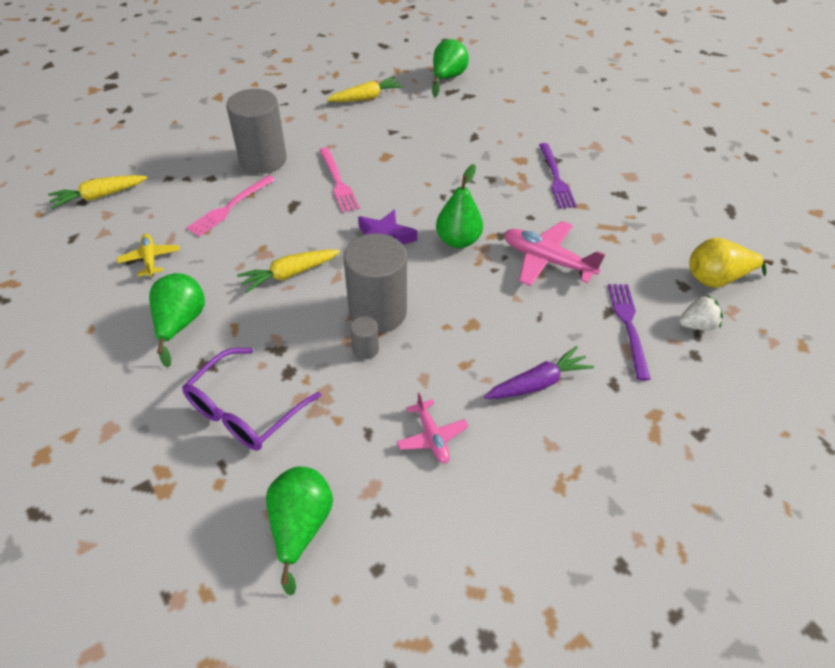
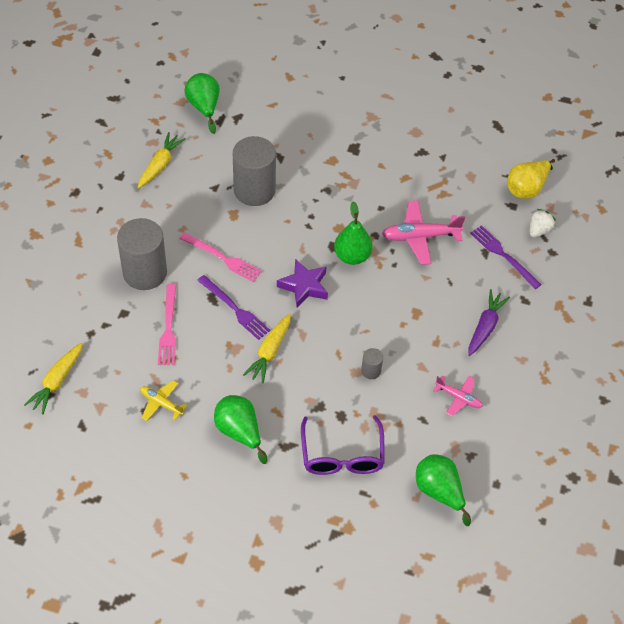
camera: 40 degrees left, 5 degrees up
grey cylinder [343,233,407,333] -> grey cylinder moved to [233,136,276,206]
purple fork [539,143,577,209] -> purple fork moved to [197,275,270,340]

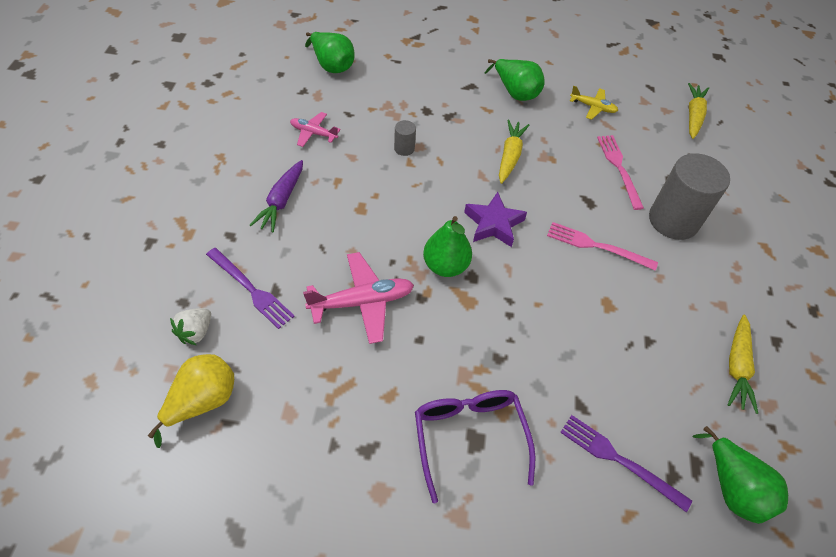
camera: 170 degrees right, 0 degrees up
purple fork [197,275,270,340] -> purple fork moved to [560,415,692,512]
grey cylinder [233,136,276,206] -> none
purple glasses [301,415,385,475] -> purple glasses moved to [415,390,536,504]

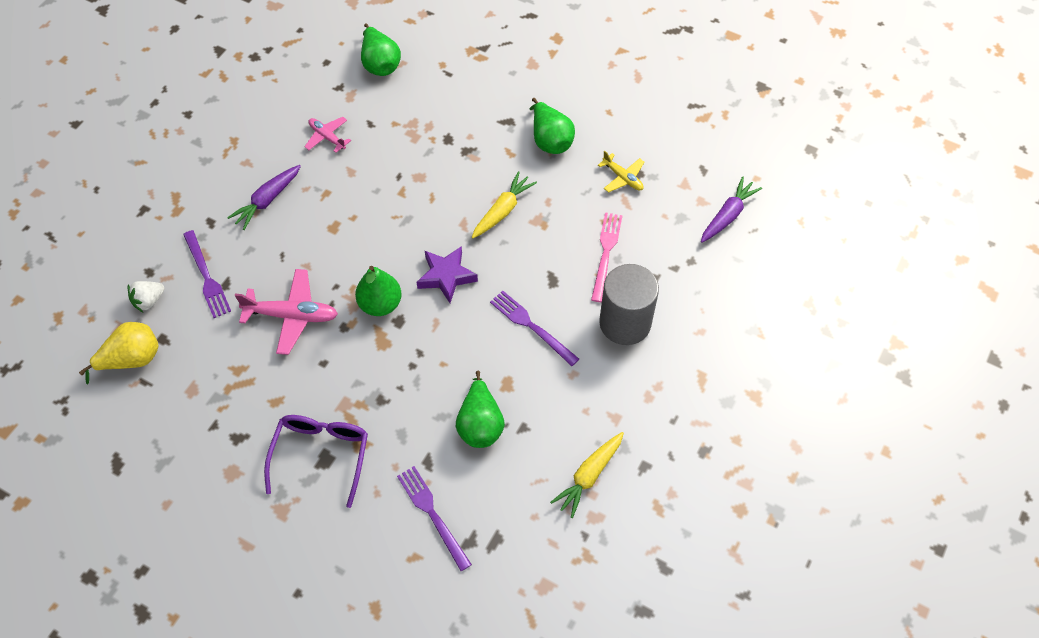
camera: 25 degrees right, 5 degrees up
grey cylinder [394,120,416,156] -> none
pink fork [547,222,658,271] -> purple fork [490,291,579,366]
yellow carrot [688,83,709,139] -> purple carrot [701,176,762,243]
green pear [692,426,788,524] -> green pear moved to [456,371,505,448]

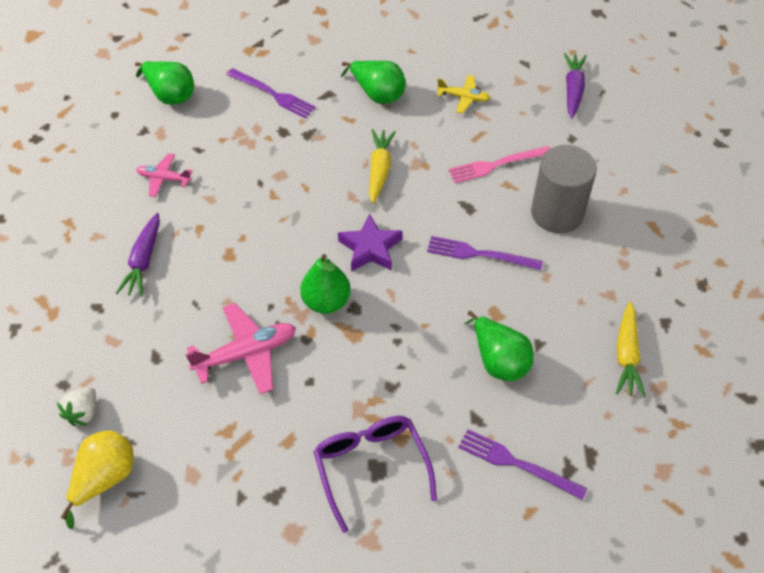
camera: 30 degrees left, 5 degrees down
purple fork [183,230,231,318] -> purple fork moved to [227,68,315,118]
pink fork [591,212,623,302] -> pink fork turned 90 degrees counterclockwise [448,146,551,183]

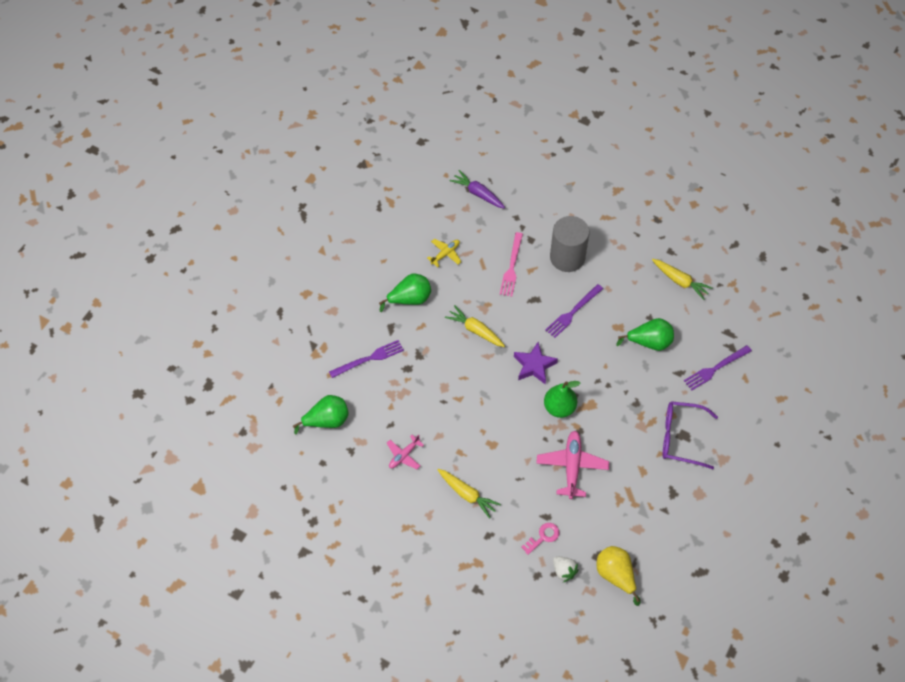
camera: 60 degrees left, 5 degrees up
purple carrot [116,213,160,297] -> yellow carrot [438,469,501,519]
none -> pink key [521,523,560,555]

